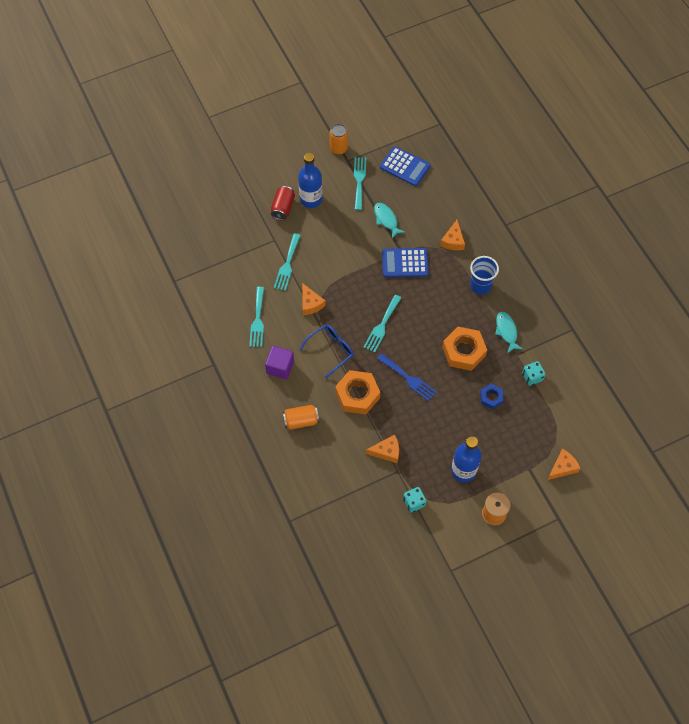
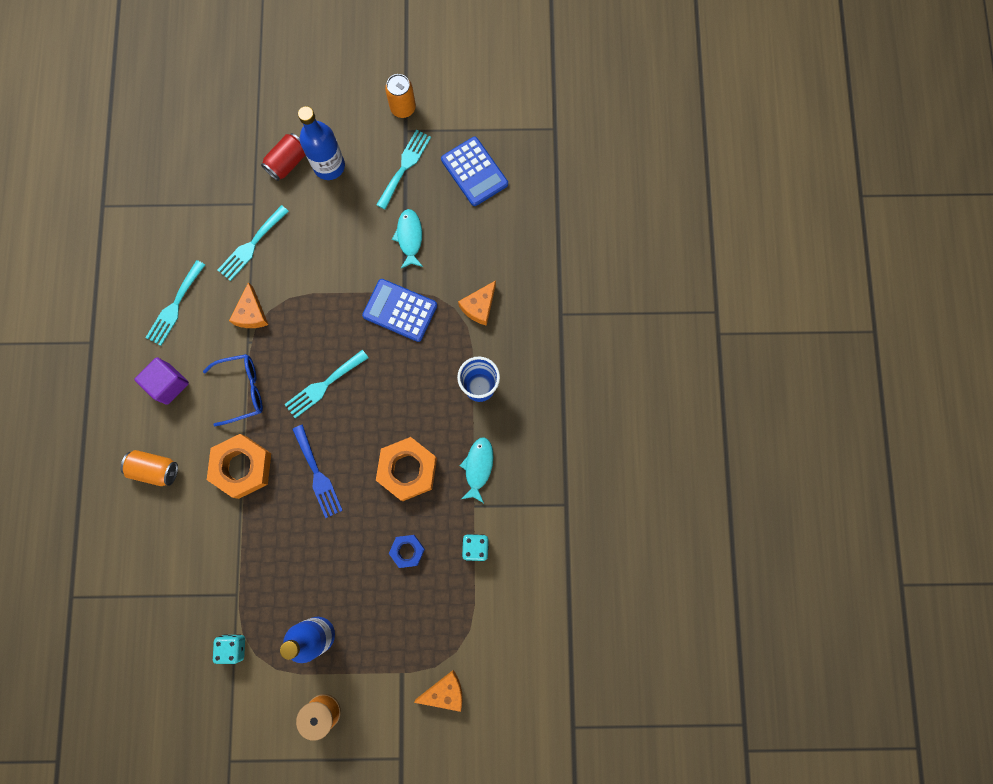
camera: 25 degrees right, 15 degrees up
orange cheese [366,435,399,463] -> none

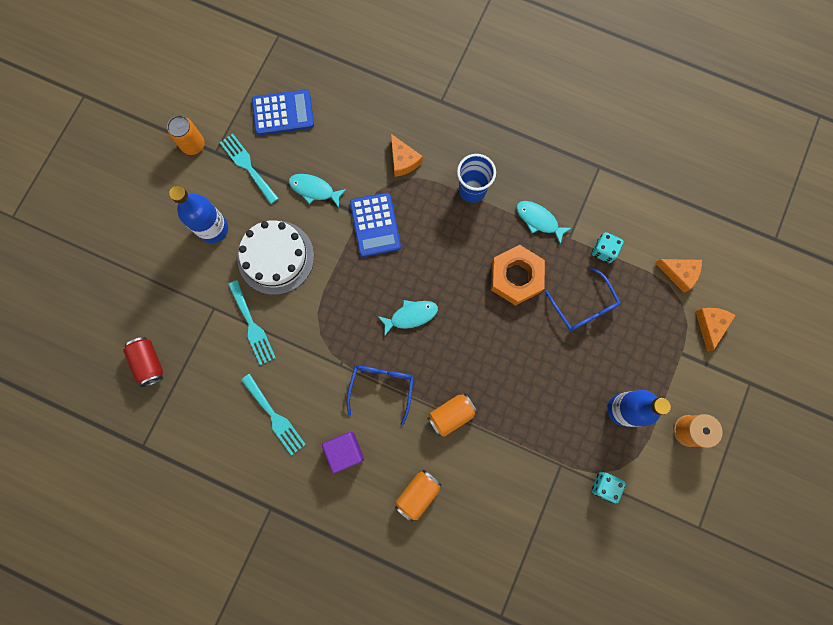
camera: 65 degrees left, 0 degrees up
orange nut [207,434,271,499] -> orange can [427,393,477,437]
orange cheese [229,282,268,328] -> orange cheese moved to [655,259,702,292]
red can [261,133,305,181] -> red can moved to [123,337,163,387]
turquoise fork [284,350,369,418] -> turquoise fish [378,300,438,337]
blue fork [292,425,343,518] -> none
blue calculator [362,279,437,342] -> blue calculator turned 60 degrees counterclockwise [350,193,401,257]
blue nut [389,535,425,568] -> blue glasses [545,267,621,331]
none -> white cake [237,220,314,295]

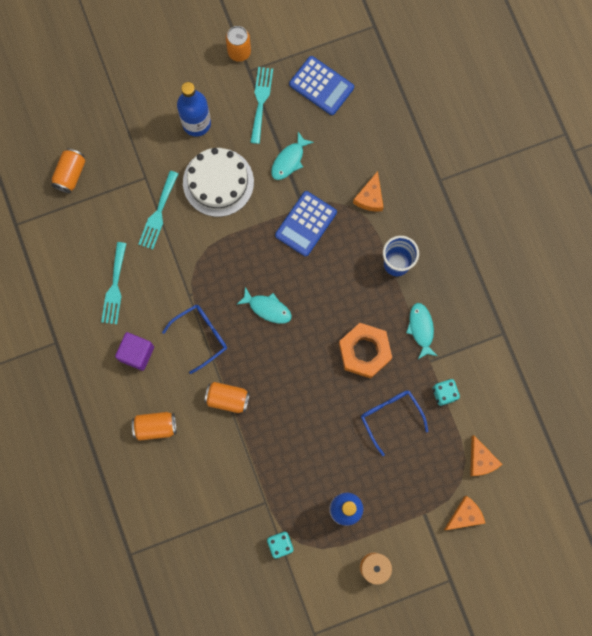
camera: 45 degrees right, 0 degrees up
red can [123,337,163,387] -> orange can [51,148,85,193]
turquoise fish [289,174,347,208] -> turquoise fish turned 120 degrees counterclockwise [271,132,314,180]
blue glasses [545,267,621,331] -> blue glasses turned 135 degrees clockwise [361,390,428,456]

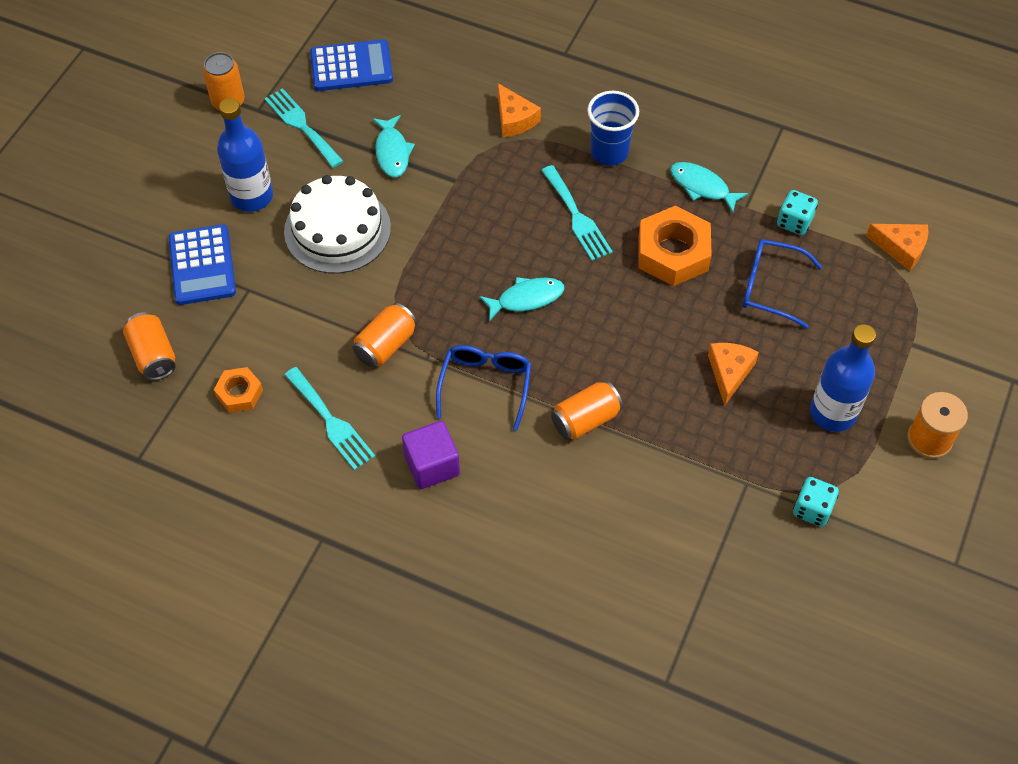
camera: 45 degrees left, 20 degrees down
orange can [132,412,176,441] -> orange can moved to [352,303,417,368]
turquoise fork [138,171,178,250] -> turquoise fork moved to [541,165,613,261]
blue calculator [275,191,337,256] -> blue calculator moved to [169,224,236,305]
orange cheese [444,496,485,530] -> orange cheese moved to [708,343,759,406]
none -> orange nut [214,367,263,413]

